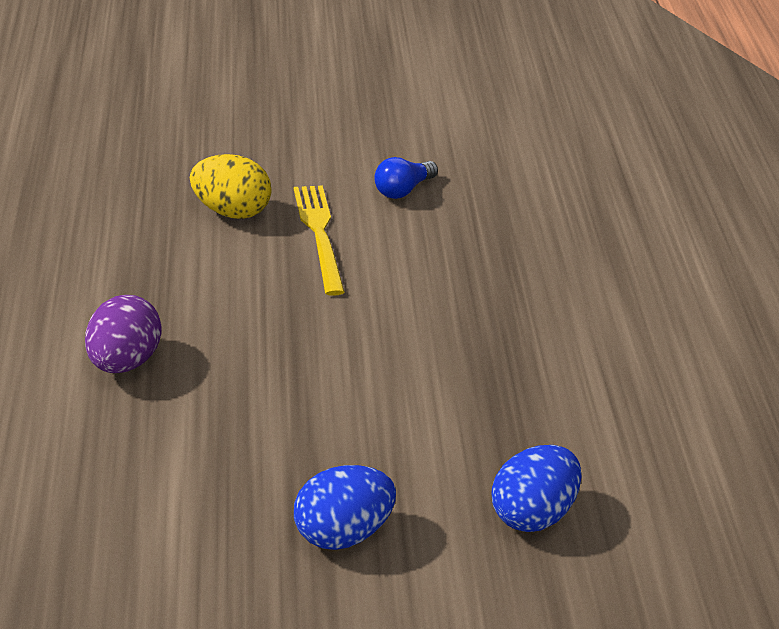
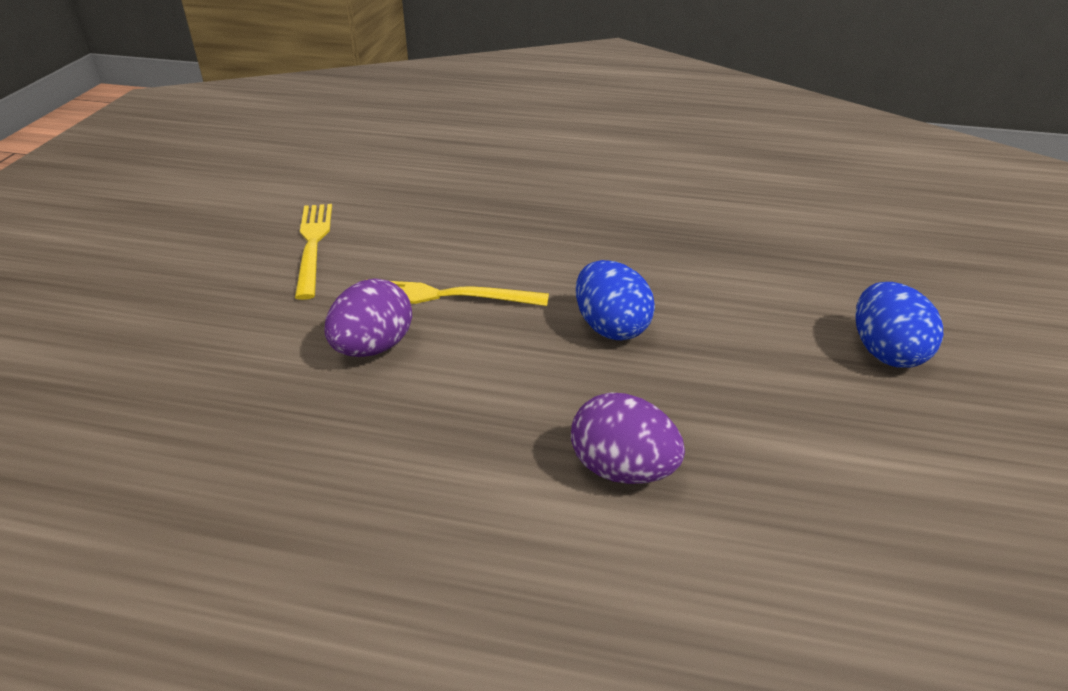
camera: 70 degrees left, 0 degrees up
yellow egg [190,154,272,219] -> purple egg [324,278,412,357]
blue light bulb [374,157,438,199] -> none
blue egg [491,445,581,532] -> blue egg moved to [576,260,655,340]
none -> yellow fork [295,204,332,300]

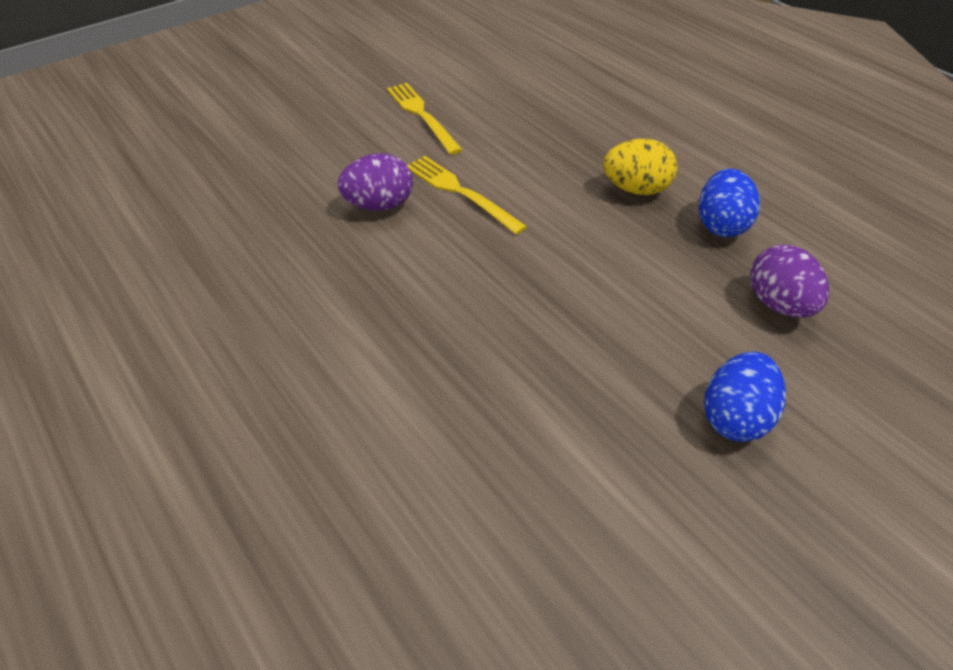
camera: 40 degrees right, 10 degrees up
yellow fork [295,204,332,300] -> yellow fork turned 60 degrees counterclockwise [387,83,462,155]
purple egg [571,392,685,484] -> purple egg moved to [750,244,829,318]
blue egg [576,260,655,340] -> blue egg moved to [699,169,760,237]
none -> yellow egg [603,139,677,195]

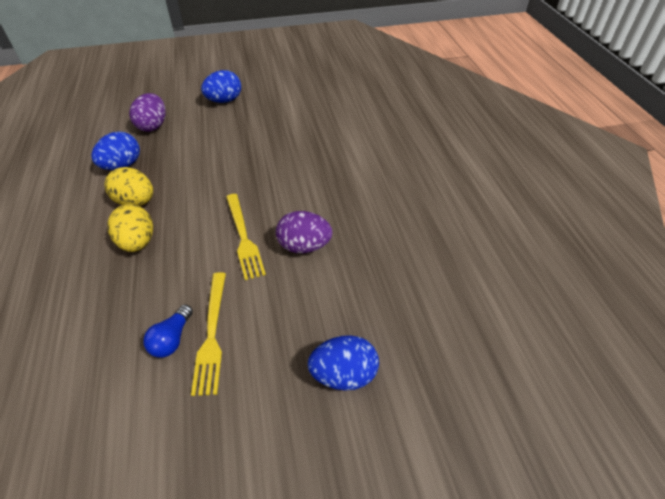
camera: 155 degrees left, 0 degrees up
none -> yellow egg [107,204,153,252]
none -> blue light bulb [143,305,193,358]
none -> blue egg [308,335,379,391]

